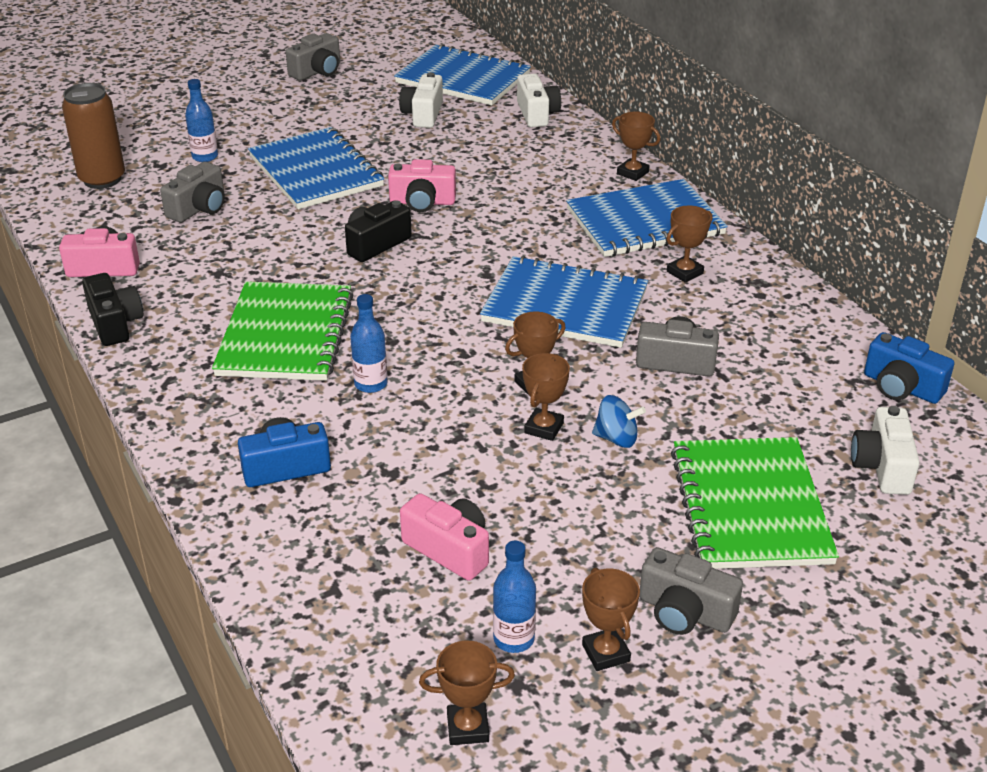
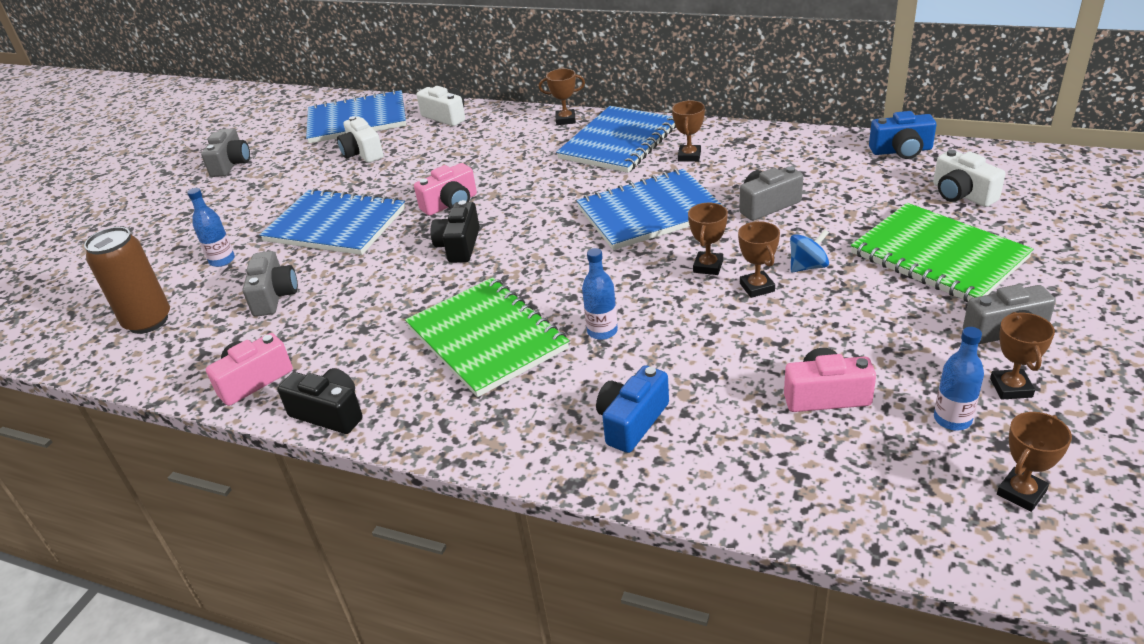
camera: 35 degrees left, 0 degrees up
brown trophy [582,568,640,671] -> brown trophy turned 60 degrees clockwise [990,312,1055,400]

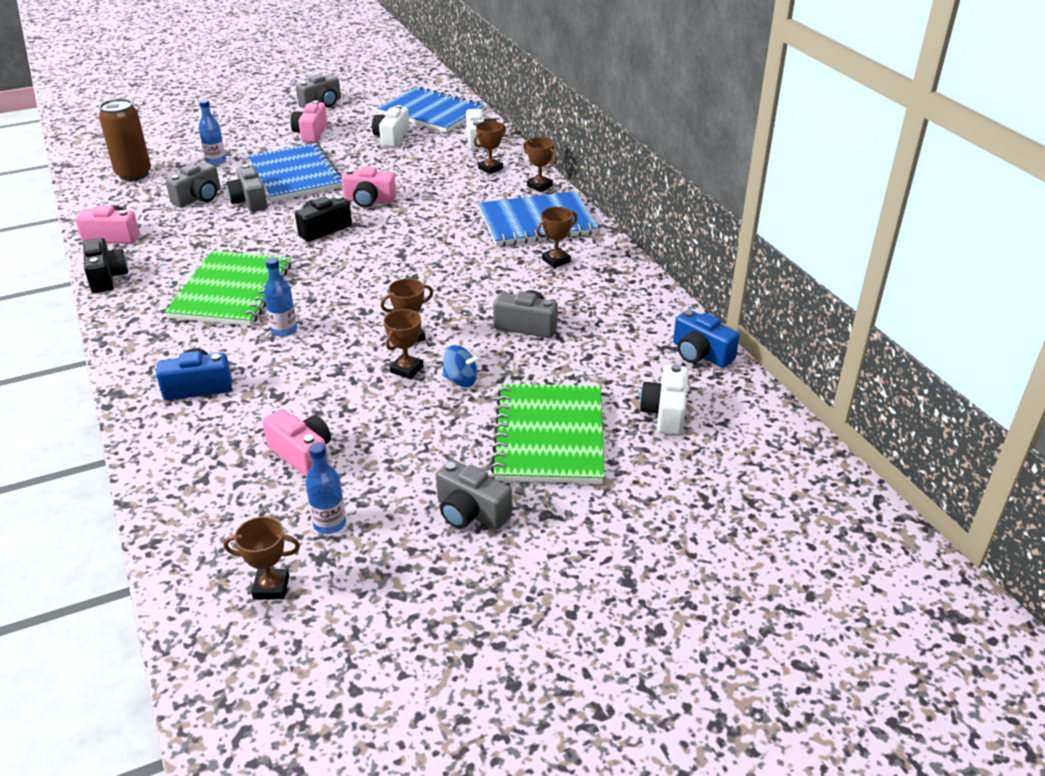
camera: 40 degrees right, 0 degrees up
blue notebook [576,169,723,250] -> none
brown trophy [990,312,1055,400] -> brown trophy moved to [474,121,506,174]
none -> grey camera [226,164,267,212]
none -> pink camera [291,100,327,142]

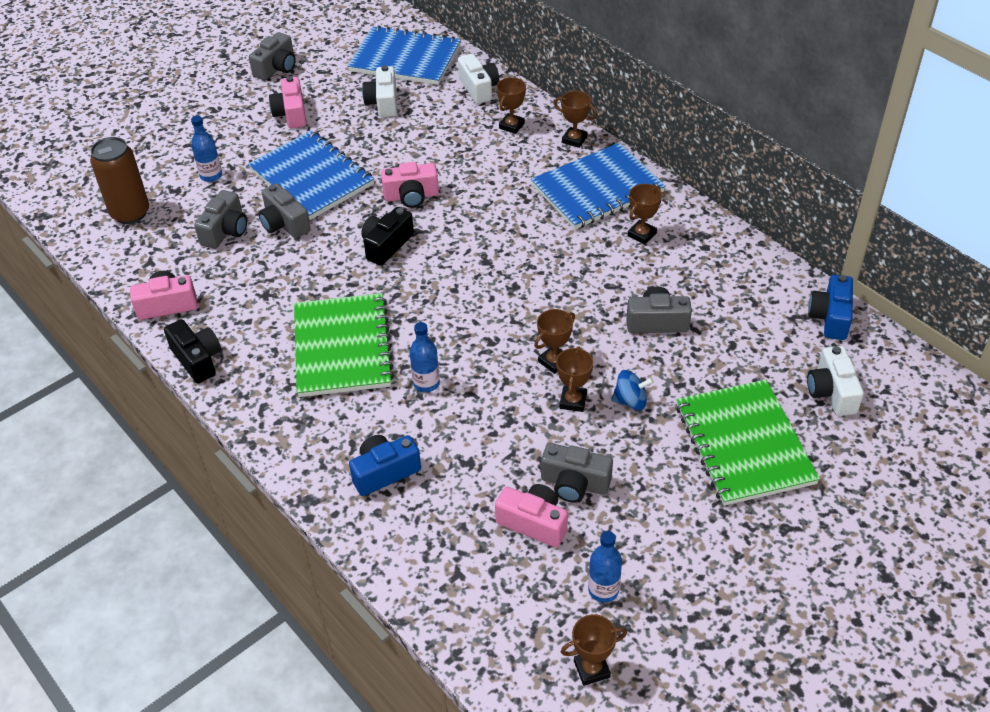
camera: 15 degrees left, 10 degrees up
grey camera [436,460,512,530] -> grey camera moved to [541,443,613,502]
blue camera [673,309,739,368] -> blue camera turned 75 degrees clockwise [808,275,853,340]

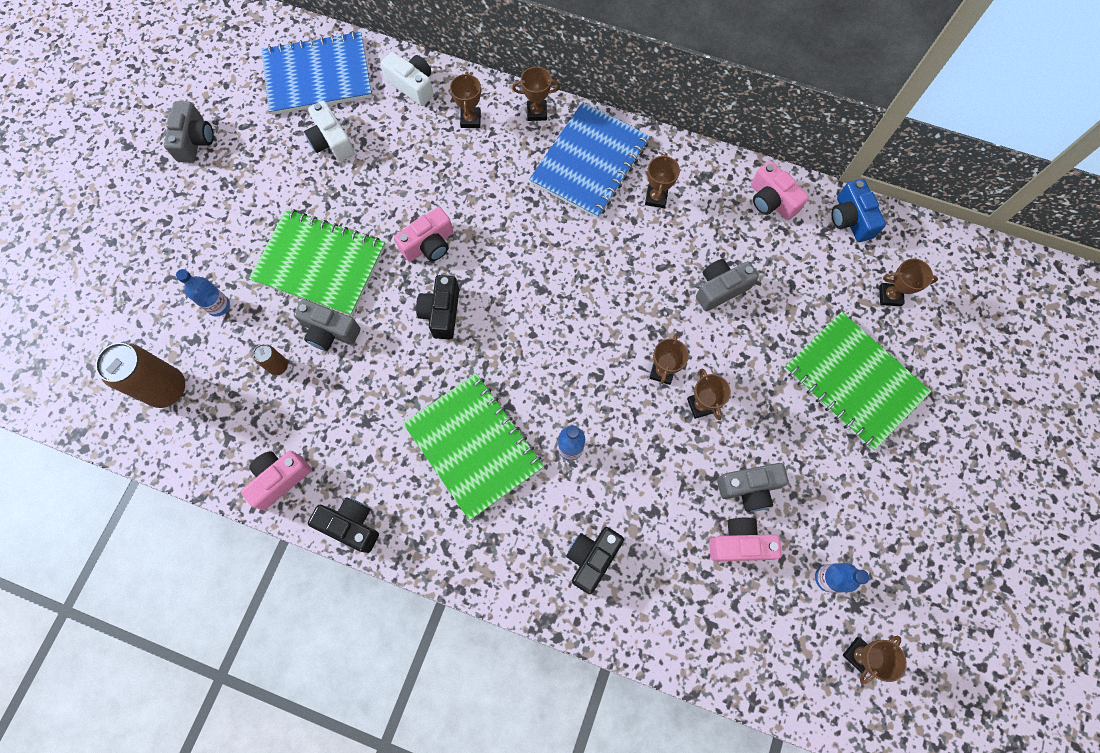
camera: 30 degrees left, 25 degrees up
grey camera [194,190,247,249] -> brown can [253,344,288,375]
blue notebook [248,130,374,220] -> green notebook [249,209,386,316]
pink camera [269,76,306,128] -> pink camera moved to [751,161,809,220]
blue camera [349,435,421,496] -> black camera [566,527,624,594]
blue spinning top [611,370,654,410] -> none
white camera [807,346,864,416] -> brown trophy [879,258,938,306]

